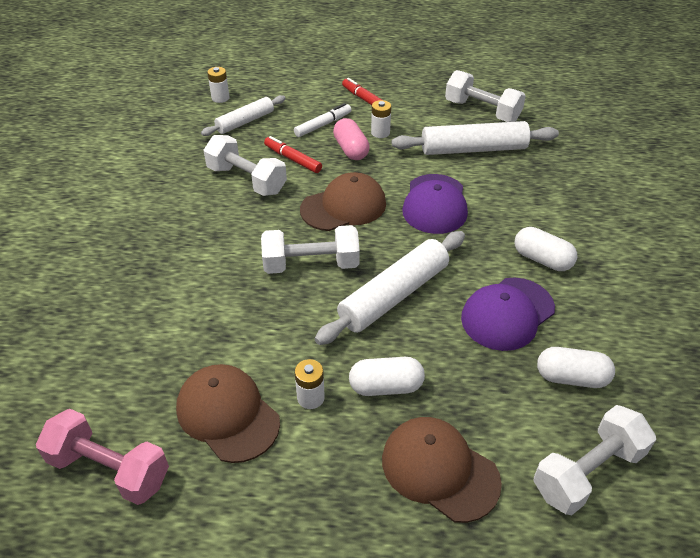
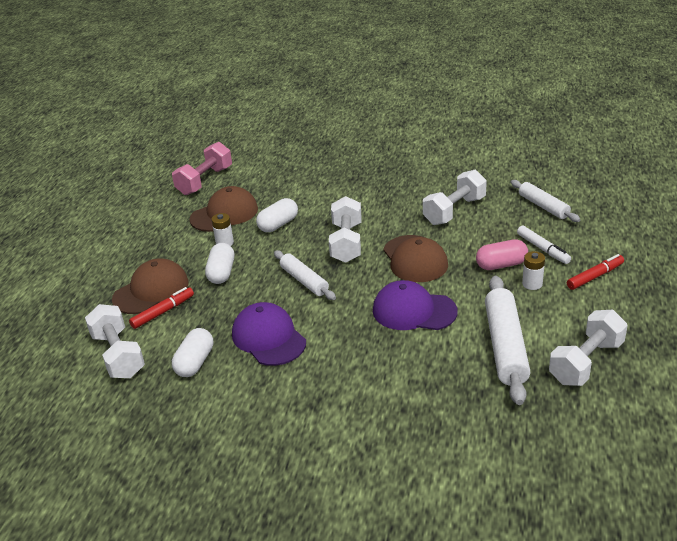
camera: 100 degrees right, 10 degrees down
white battery [207,67,230,103] -> none
red marker [264,136,322,173] -> red marker moved to [129,287,194,329]
white rolling pin [315,231,465,345] -> white rolling pin [274,250,336,300], size x0.62
white capsule [515,227,577,271] -> white capsule moved to [256,198,298,232]

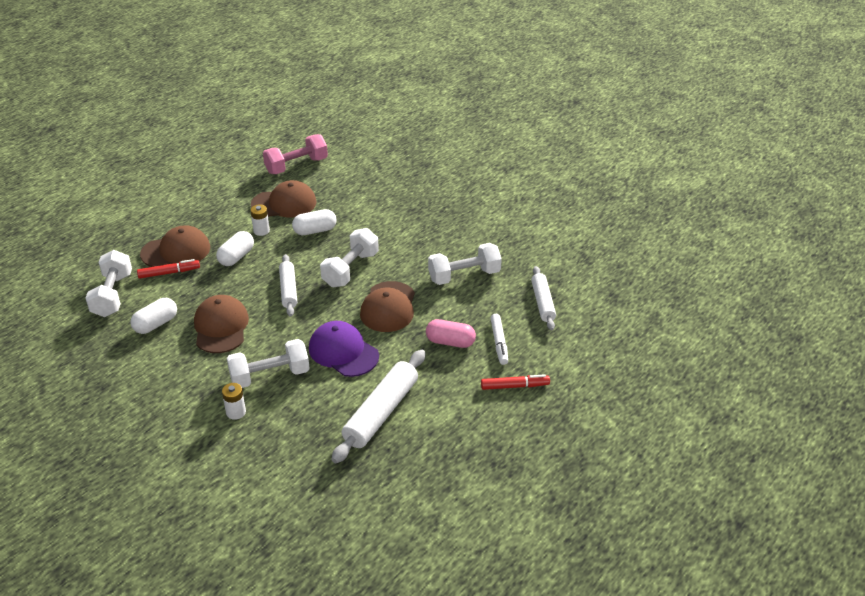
camera: 25 degrees right, 5 degrees up
purple cap [232,302,306,366] -> brown cap [194,295,249,353]
white battery [522,251,545,290] -> white battery moved to [222,383,246,420]
white dumbbell [549,310,628,386] -> white dumbbell moved to [227,339,310,388]

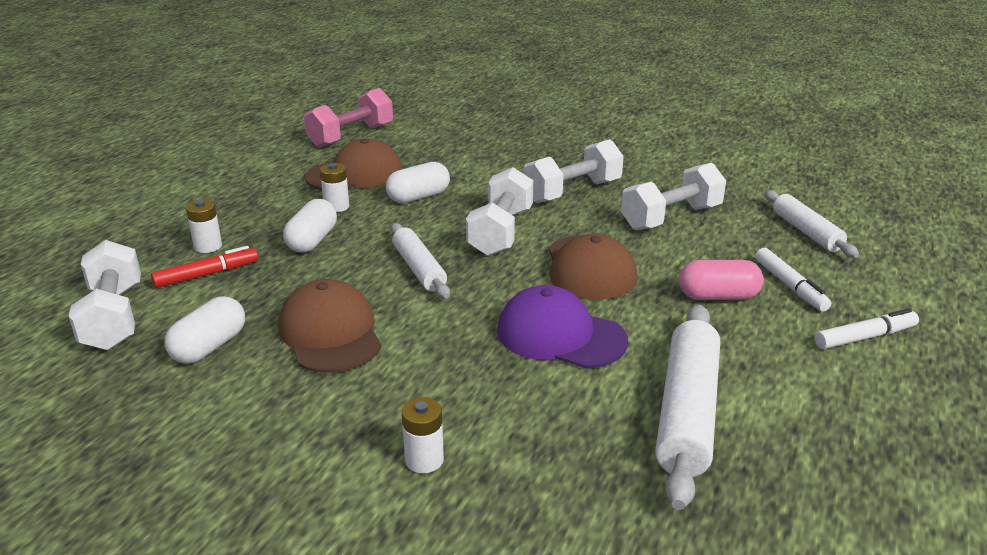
camera: 15 degrees left, 10 degrees down
brown cap [140,225,210,267] -> white battery [186,199,222,253]
white dumbbell [227,339,310,388] -> white dumbbell moved to [524,139,624,203]
red marker [481,374,550,390] -> white marker [815,308,919,349]

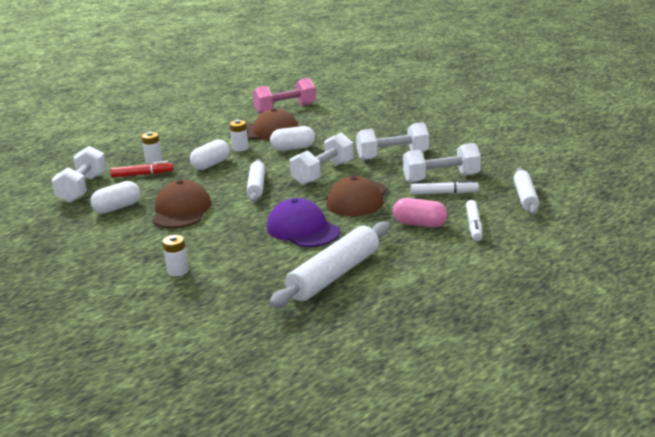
camera: 25 degrees right, 5 degrees down
white marker [815,308,919,349] -> white marker moved to [410,180,479,194]

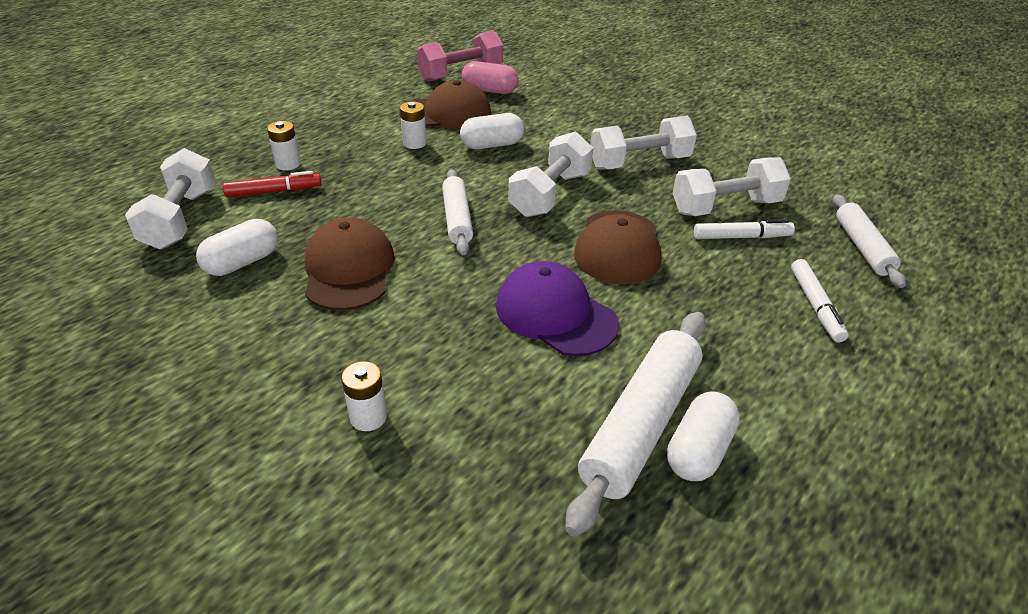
camera: 10 degrees left, 15 degrees up
white capsule [190,139,230,170] -> white capsule moved to [667,391,740,481]
pink capsule [393,198,447,228] -> pink capsule moved to [462,61,518,94]

